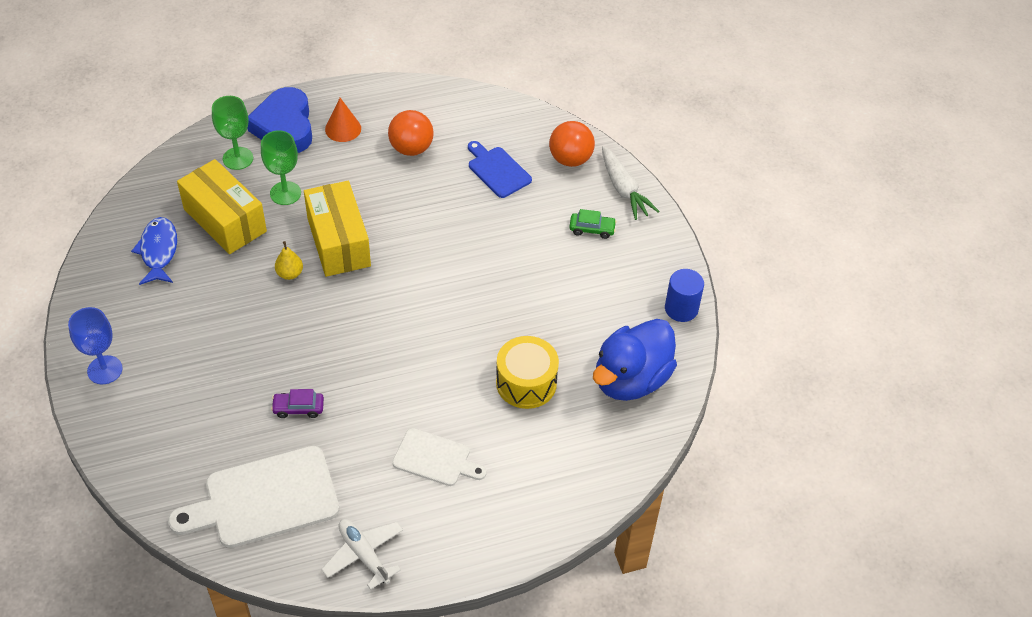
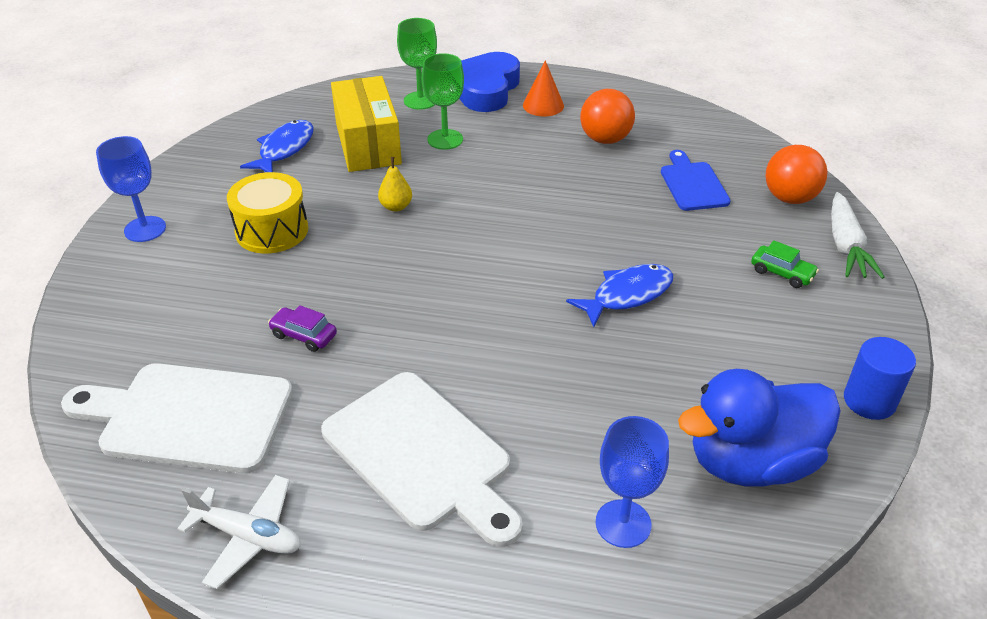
camera: 30 degrees right, 10 degrees down
yellow box [304,181,371,277] -> none
white plane [321,519,403,590] -> white plane turned 120 degrees clockwise [177,475,301,589]
white cutting board [392,428,487,486] -> white cutting board [321,372,523,547], size x1.73
yellow drum [496,336,559,409] -> yellow drum moved to [227,172,308,253]
none -> blue fish [566,264,673,327]
none -> blue goblet [596,416,669,548]

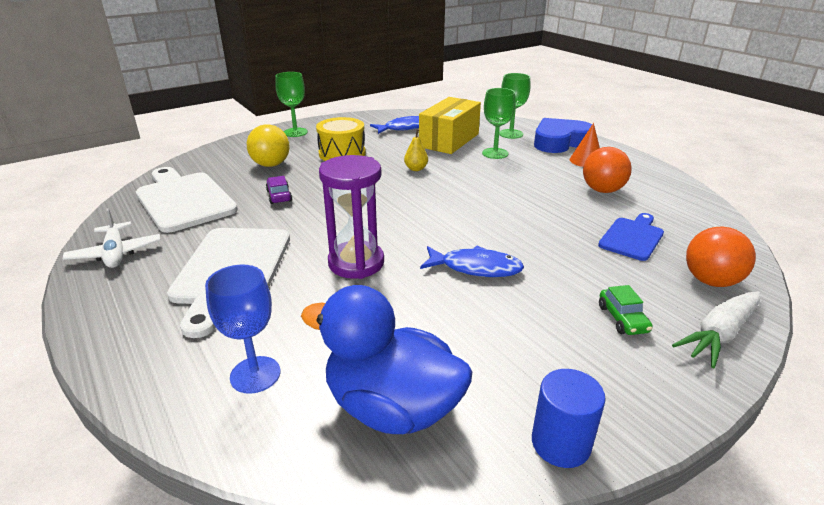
camera: 45 degrees right, 10 degrees down
blue goblet [96,136,166,242] -> green goblet [275,72,308,137]
none -> yellow ball [247,124,290,167]
none -> purple hourglass [319,155,384,279]

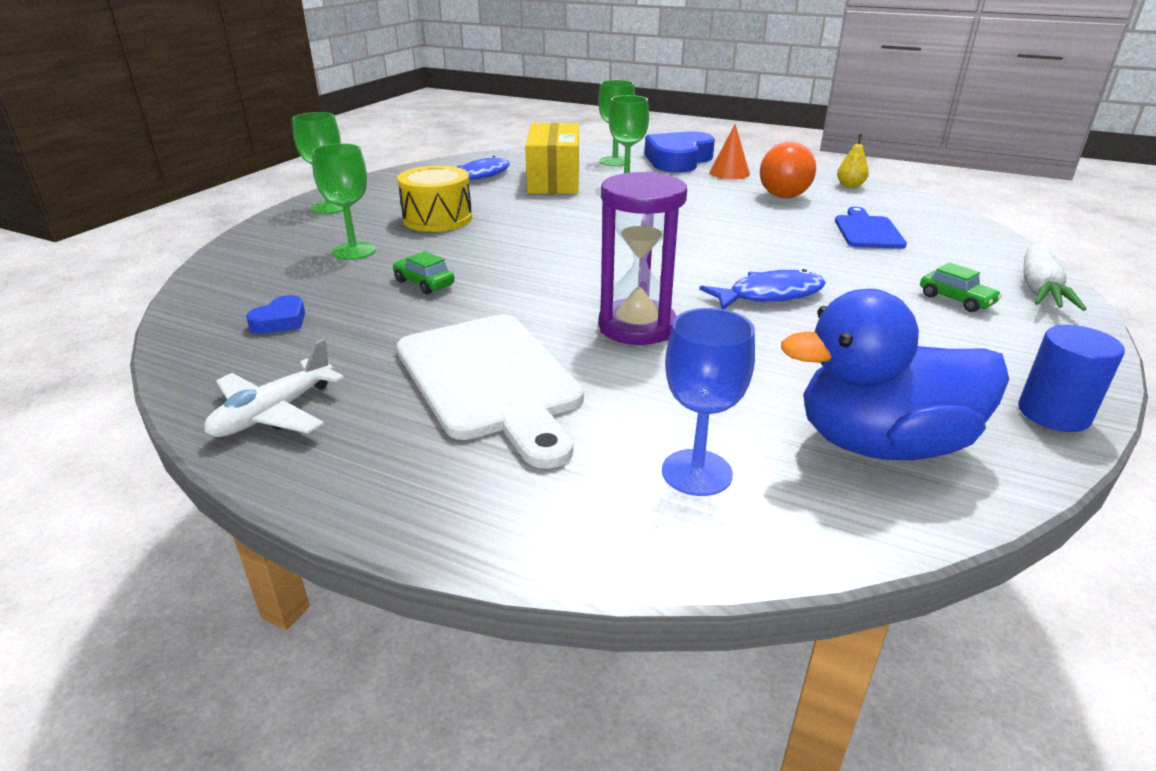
camera: 30 degrees left, 0 degrees up
white plane [63,208,161,268] -> white plane turned 90 degrees clockwise [204,338,344,437]
white cutting board [136,167,238,233] -> blue heart [246,295,305,334]
yellow ball [247,124,290,167] -> green goblet [312,143,376,260]
purple car [266,176,292,204] -> green car [393,251,455,294]
yellow pear [404,130,428,171] -> yellow pear moved to [837,134,869,188]
orange ball [686,227,756,287] -> none

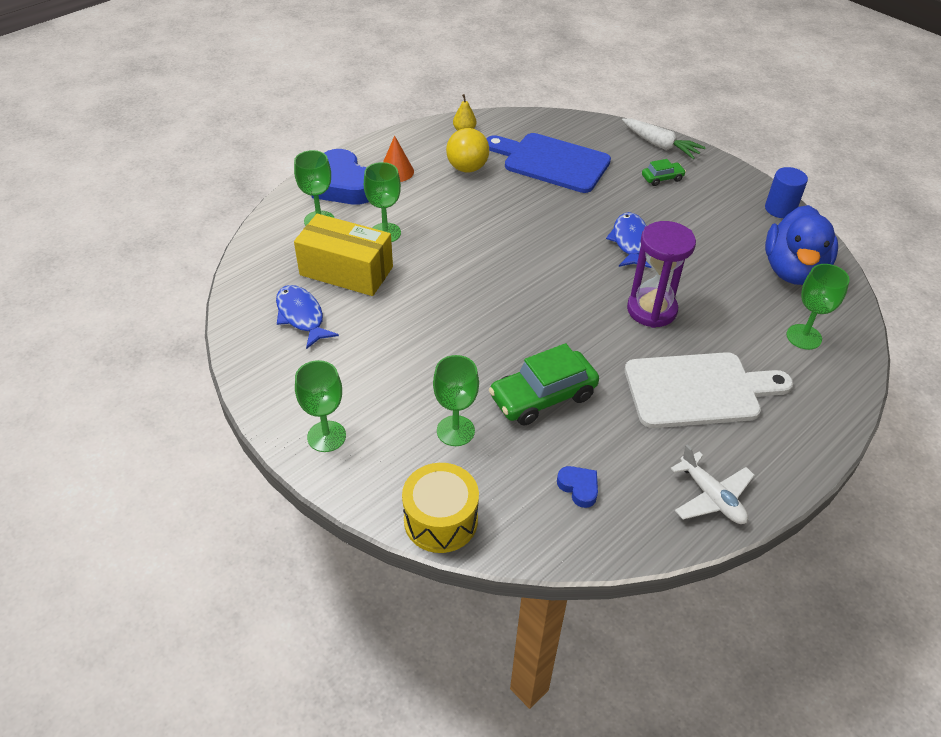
camera: 70 degrees left, 15 degrees up
green car [393,251,455,294] -> green car [489,343,599,425], size x1.98
yellow drum [397,166,472,232] -> yellow drum moved to [402,463,479,553]
blue goblet [662,308,755,496] -> green goblet [786,264,850,350]
orange ball [760,142,816,198] -> yellow ball [446,128,489,172]
blue cutting board [835,207,907,249] -> blue cutting board [486,133,611,193], size x1.73

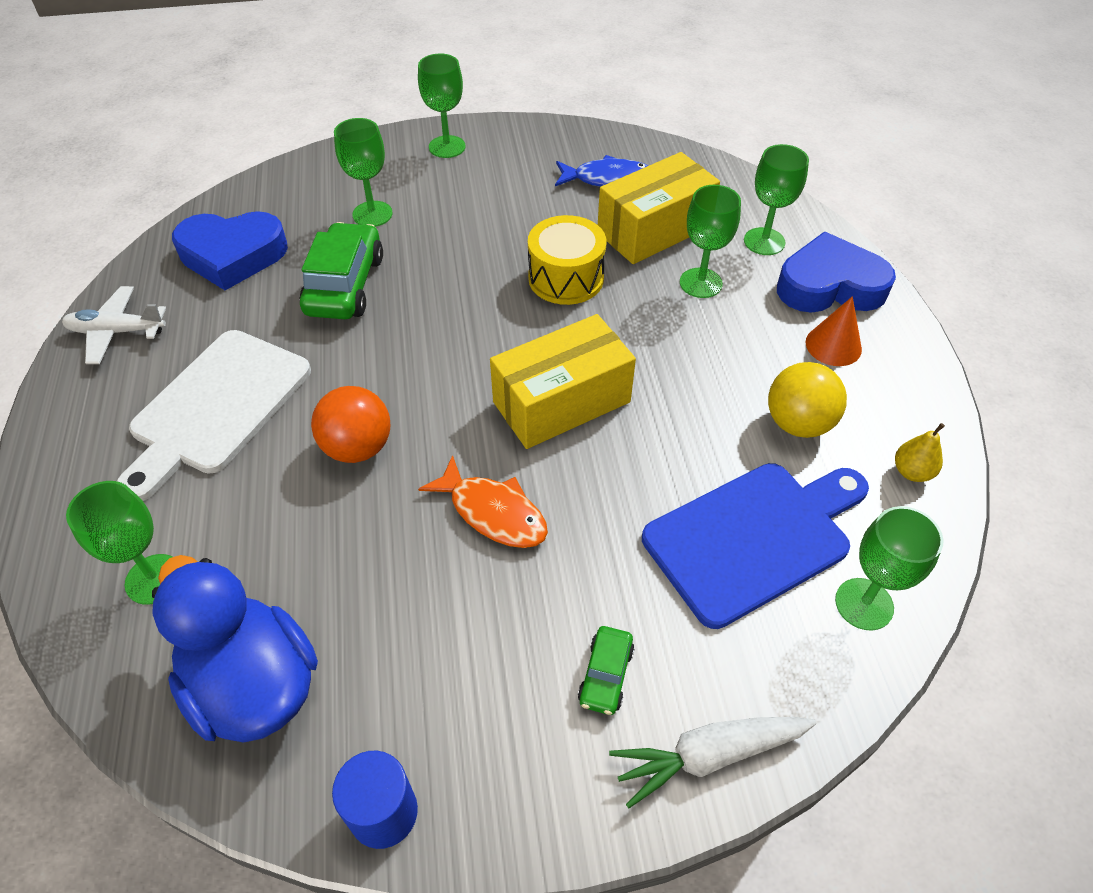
camera: 125 degrees right, 5 degrees up
yellow drum [402,463,479,553] -> yellow drum moved to [528,215,606,305]
blue heart [557,466,598,508] -> blue heart [172,211,288,290], size x2.20
blue fish [606,212,651,268] -> orange fish [418,455,548,548]
purple hourglass [627,221,696,328] -> orange ball [311,386,390,463]
none -> yellow box [490,314,636,449]
none -> green goblet [835,506,943,631]

